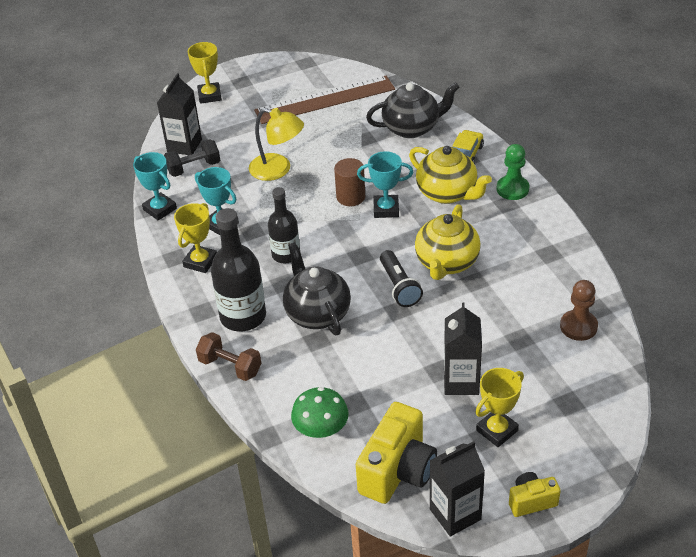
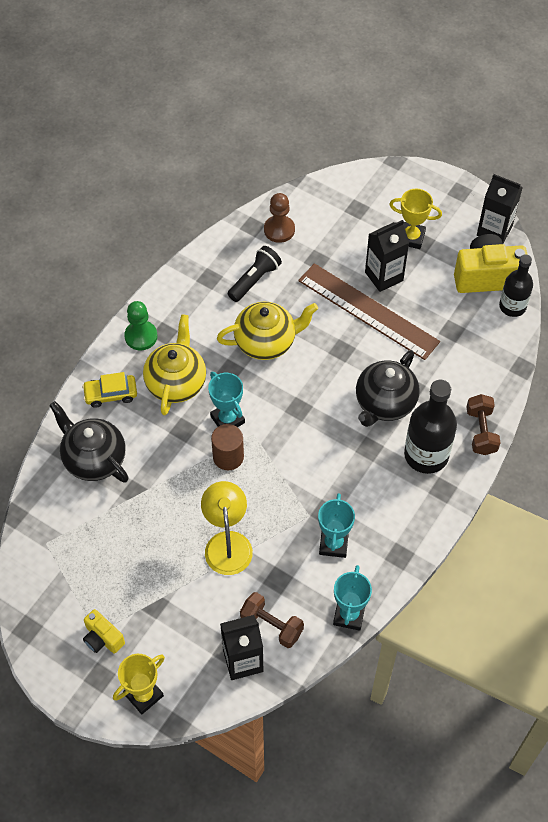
camera: 125 degrees left, 15 degrees up
black dumbbell [164,139,220,177] -> brown dumbbell [240,592,304,648]
yellow trophy [174,203,217,273] -> none
brown ruler [254,76,395,124] -> brown ruler moved to [298,263,440,360]
black bottle [268,187,300,263] -> black bottle moved to [499,254,533,317]
green mushroom [291,387,349,438] -> none
black flashlight [380,250,423,307] -> black flashlight moved to [228,246,282,302]
yellow camera [509,472,561,517] -> yellow camera moved to [83,609,125,653]

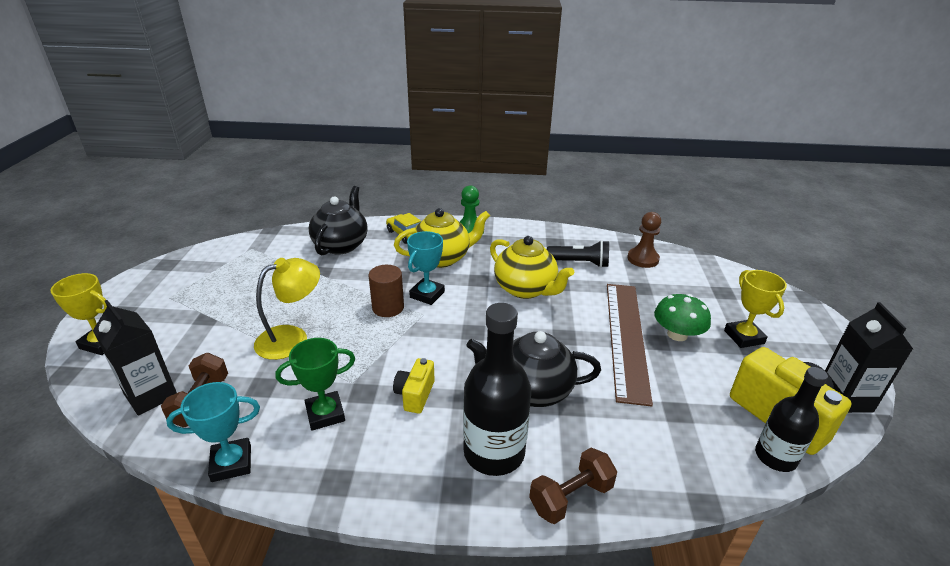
camera: 60 degrees right, 25 degrees down
yellow camera [83,609,125,653] -> yellow camera moved to [393,358,435,414]
turquoise trophy [318,493,355,558] -> green trophy [275,338,355,431]
black carton [365,220,409,292] -> green mushroom [654,294,711,341]

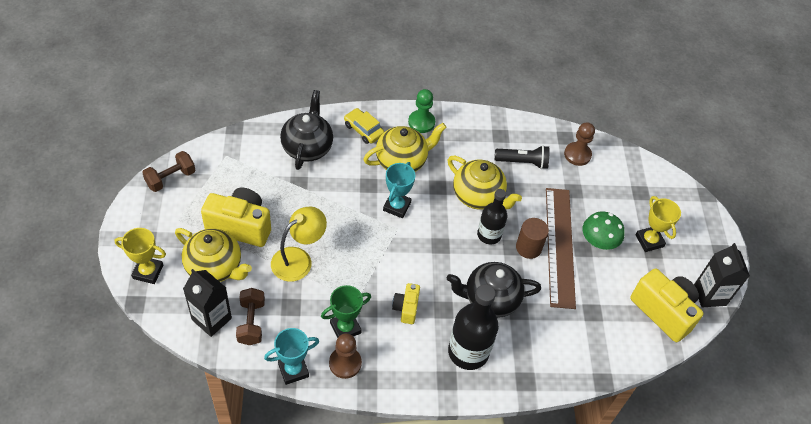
camera: 10 degrees left, 20 degrees up
brown cylinder [368,265,404,317] -> brown cylinder moved to [516,218,549,259]
brown dumbbell [529,448,617,524] -> brown dumbbell moved to [142,151,195,192]
black bottle [755,367,828,472] -> black bottle moved to [477,189,507,245]
none -> yellow teapot [175,228,252,282]
none -> yellow camera [201,188,271,247]
none -> brown pawn [329,333,362,379]

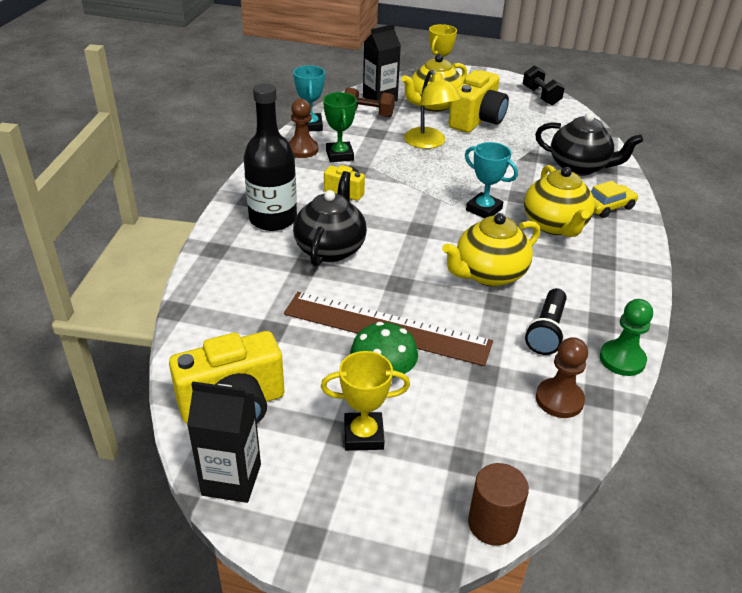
camera: 110 degrees right, 15 degrees down
brown dumbbell [142,151,195,192] -> black dumbbell [523,65,565,105]
green pawn [408,89,435,133] -> green pawn moved to [600,299,653,376]
black bottle [477,189,507,245] -> none
brown cylinder [516,218,549,259] -> brown cylinder moved to [468,463,529,546]

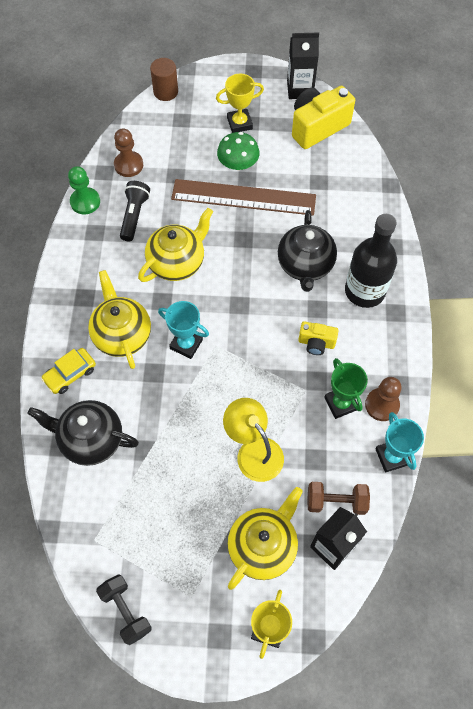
camera: 170 degrees right, 25 degrees up
yellow camera [448,70,509,133] -> none

